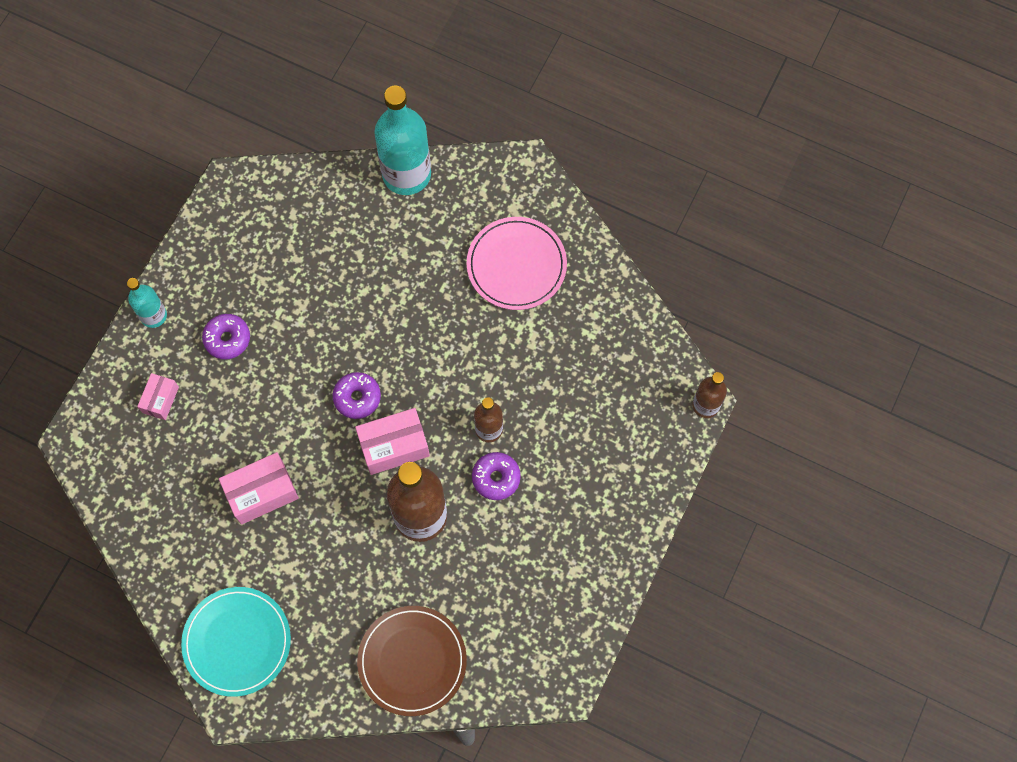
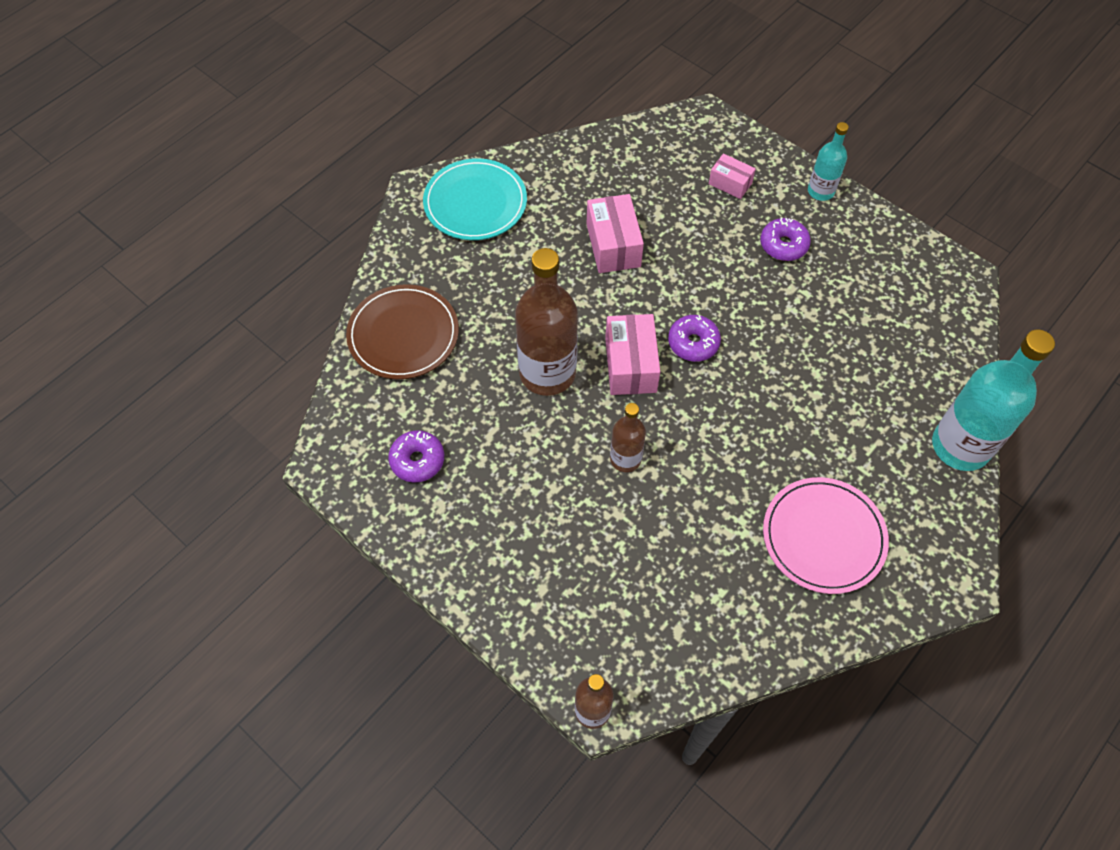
camera: 105 degrees right, 10 degrees down
purple donut [472,452,521,500] -> purple donut moved to [388,430,444,482]

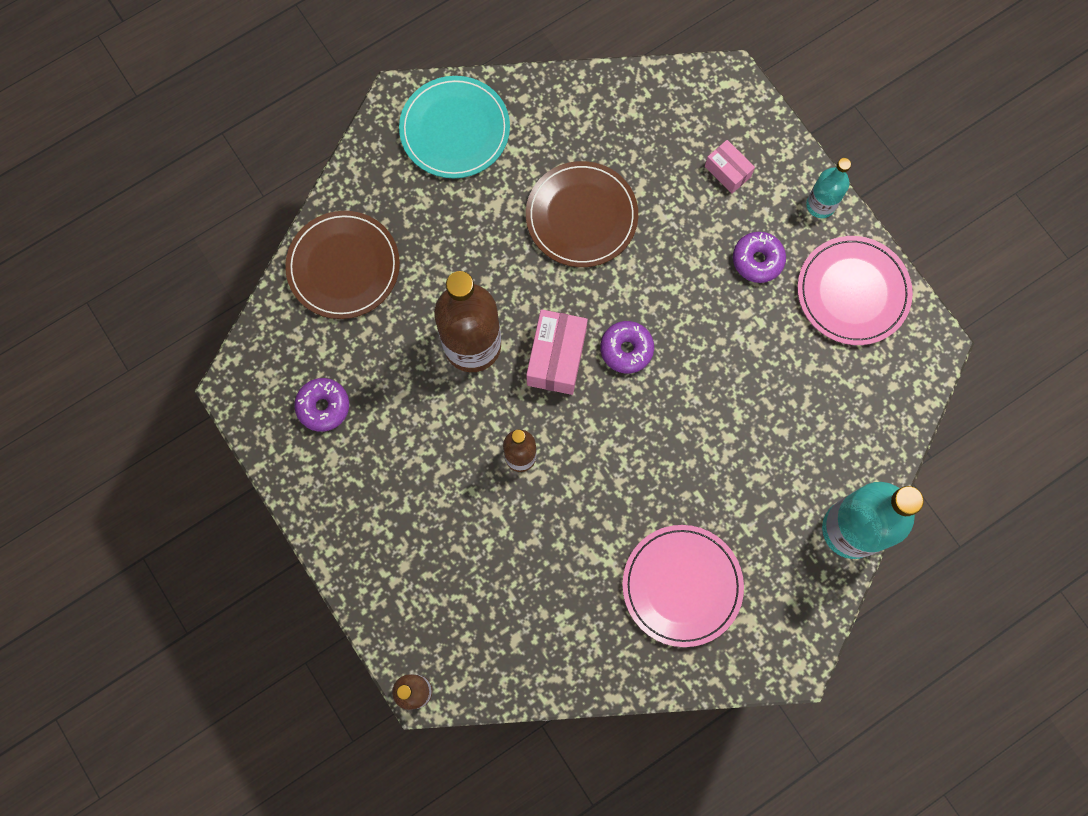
camera: 15 degrees right, 15 degrees up
pink box [587,194,644,273] -> brown plate [526,161,638,267]
none -> pink plate [797,236,913,345]

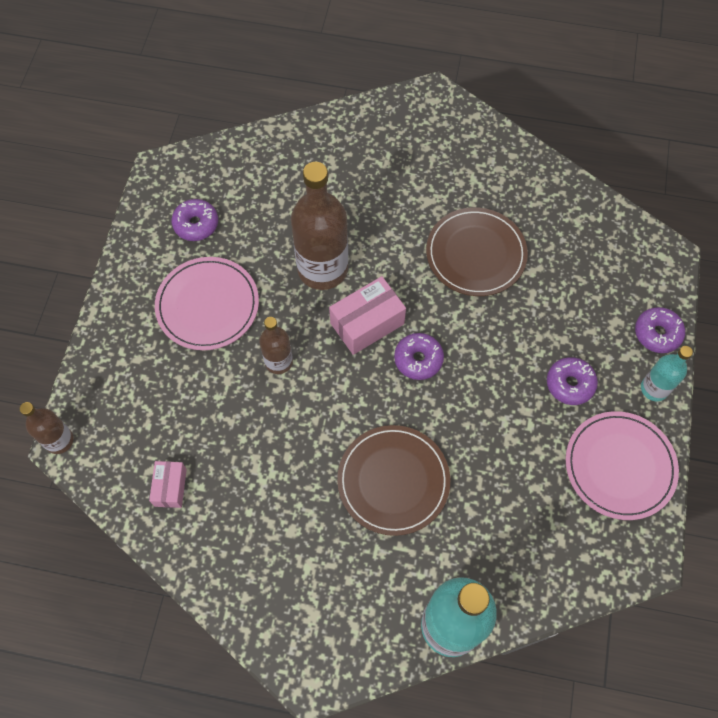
camera: 45 degrees right, 10 degrees down
brown plate [285,211,400,319] -> brown plate moved to [337,425,450,536]
turquoise plate [399,76,510,178] -> none
pink plate [622,525,744,647] -> pink plate moved to [155,257,259,350]
pink box [705,140,755,193] -> pink box moved to [149,461,187,508]
none -> purple donut [635,307,685,353]

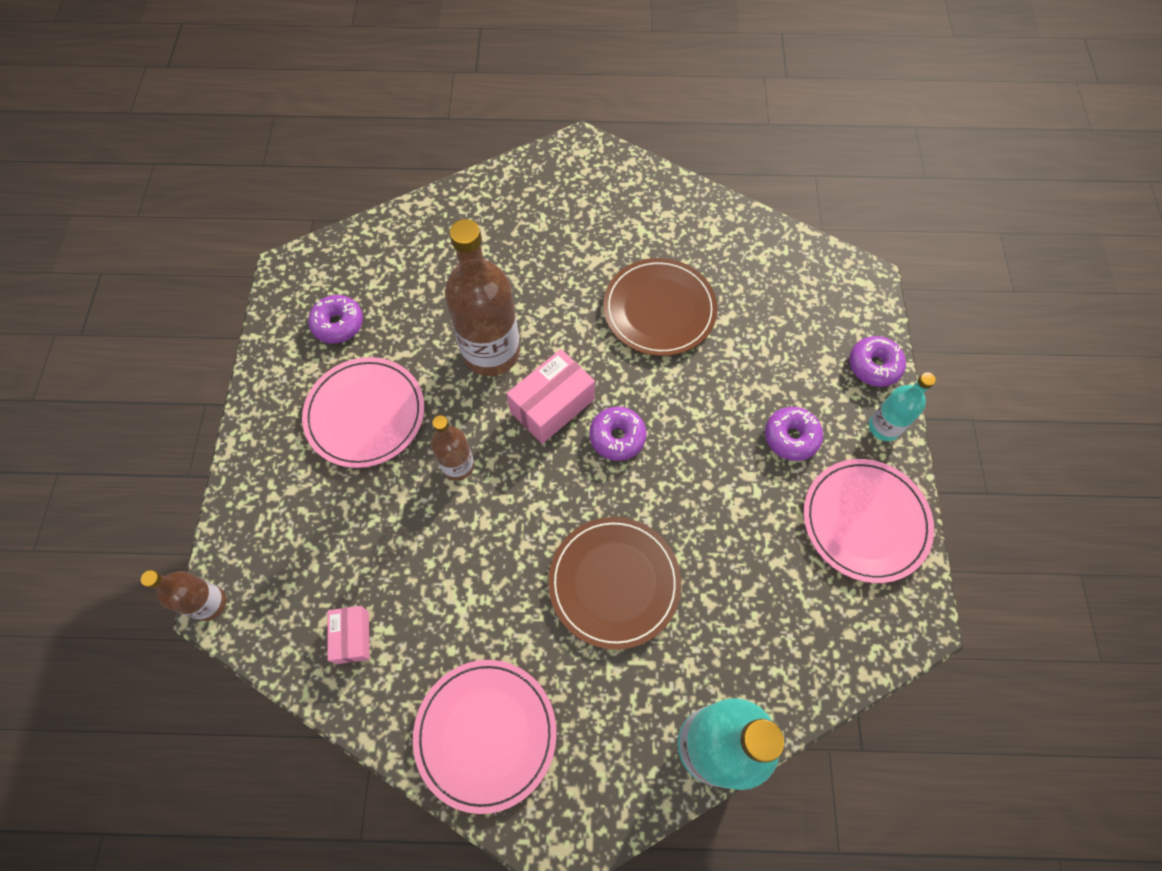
camera: 10 degrees left, 0 degrees up
none -> pink plate [413,660,557,814]

